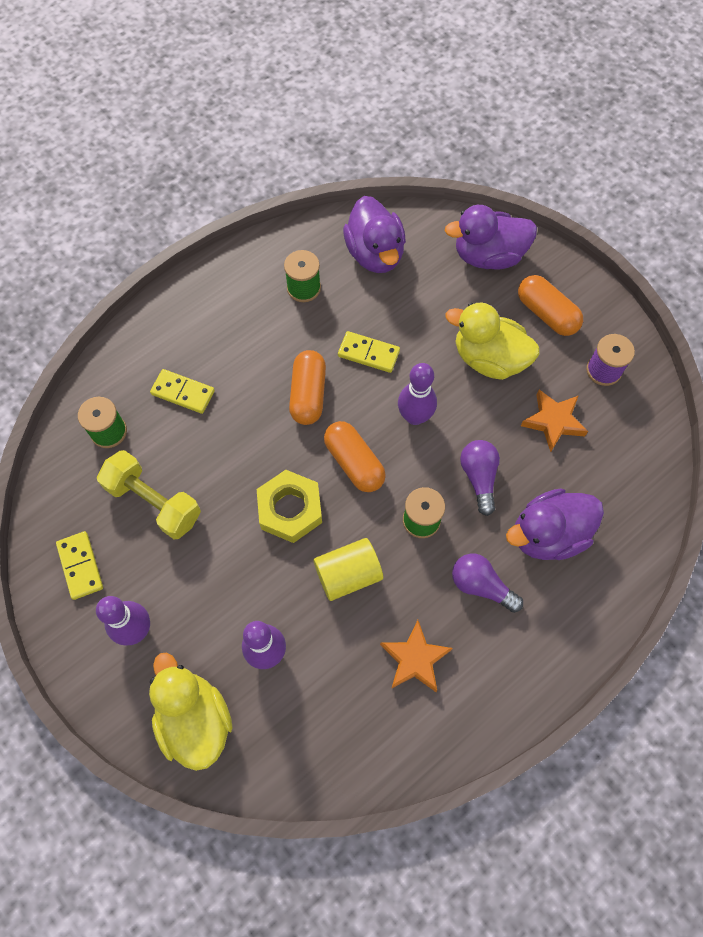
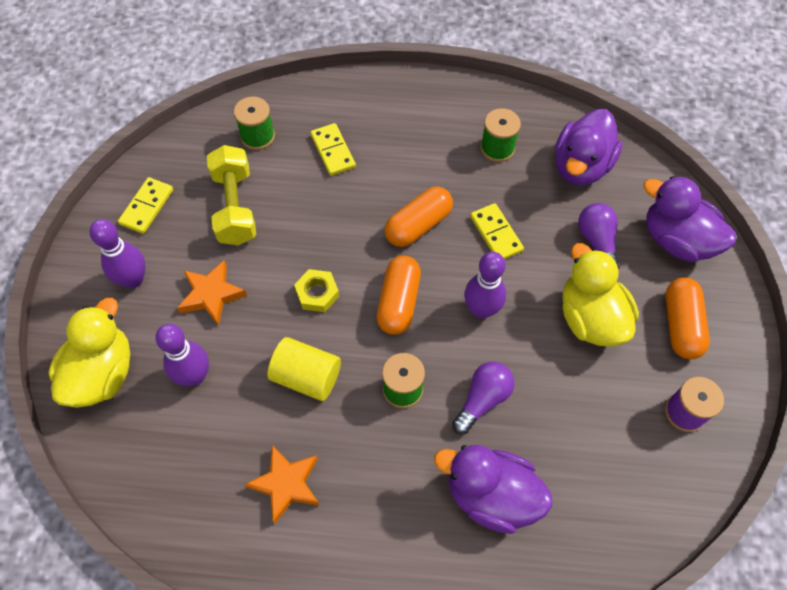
camera: 45 degrees right, 5 degrees down
yellow nut [257,470,322,543] -> yellow nut [294,269,339,312], size x0.63
purple light bulb [452,554,523,613] -> purple light bulb moved to [578,203,620,270]
orange star [521,389,588,452] -> orange star moved to [177,260,247,326]

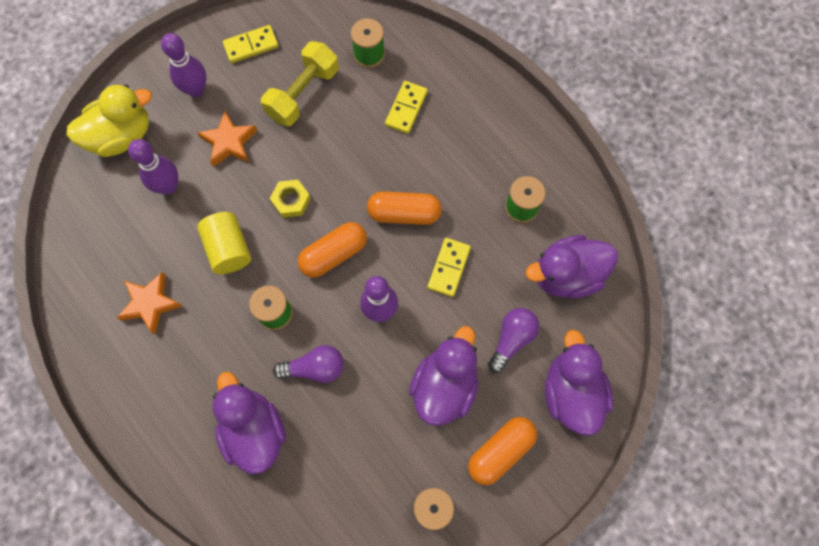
camera: 45 degrees right, 10 degrees up
yellow duck [562,243,639,347] -> purple duck [409,326,479,426]

